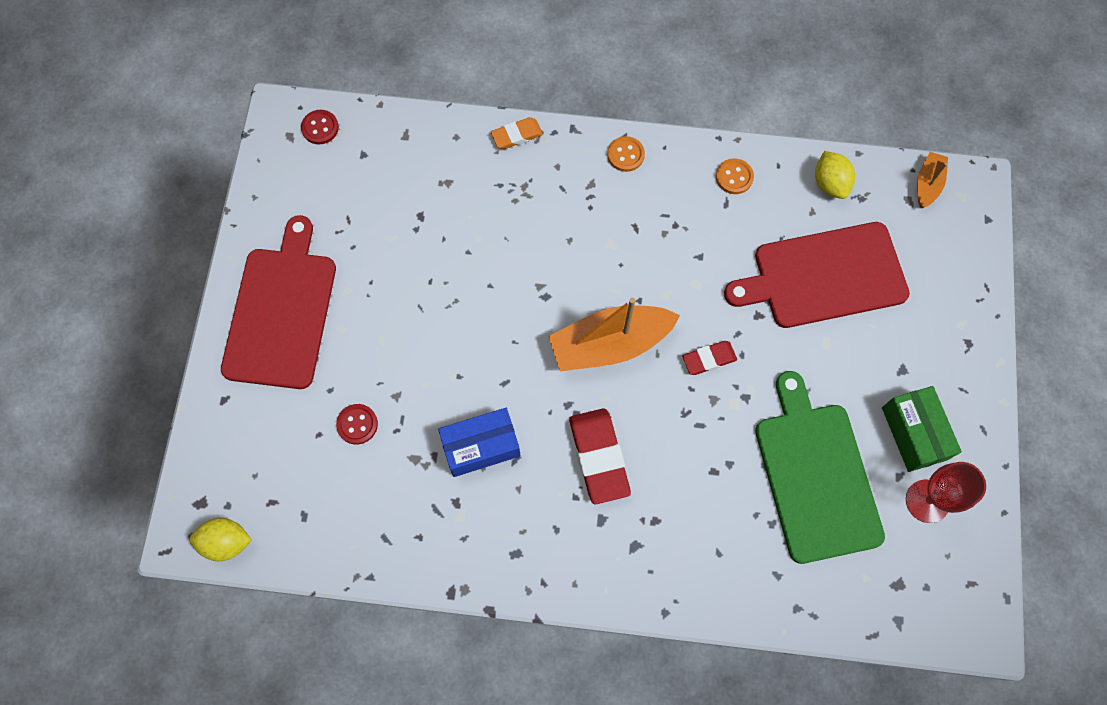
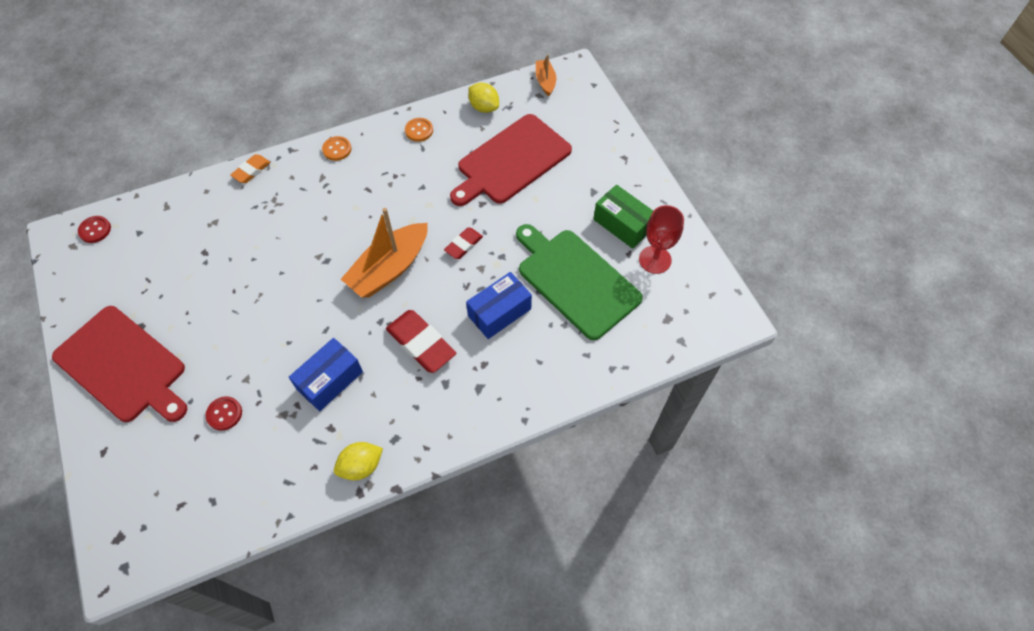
camera: 30 degrees left, 10 degrees down
yellow lemon [190,518,252,561] -> yellow lemon moved to [334,442,383,480]
red cutting board [221,215,336,389] -> red cutting board turned 150 degrees clockwise [52,306,187,422]
none -> blue box [466,272,532,339]

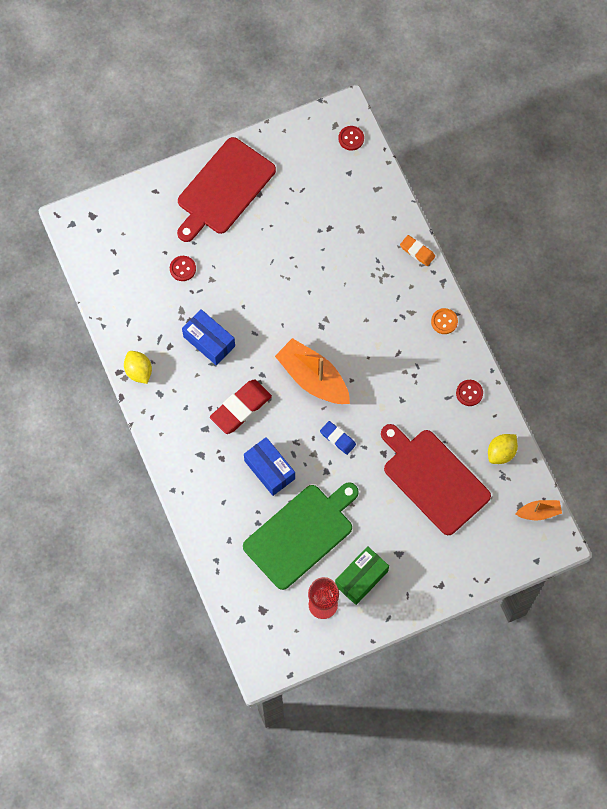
camera: 90 degrees right, 10 degrees up
orange button [405,118,433,142] -> red button [456,380,483,406]
red eraser [444,227,483,259] -> blue eraser [320,421,356,455]

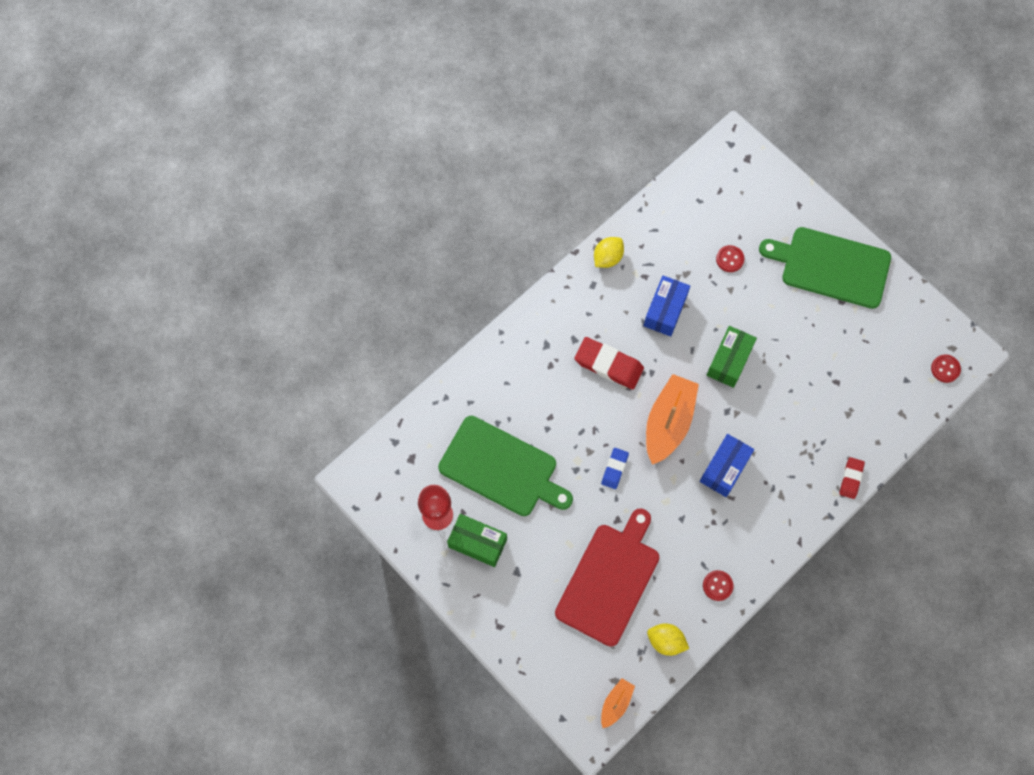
camera: 70 degrees right, 0 degrees up
red cutting board [177,137,276,242] -> green cutting board [759,227,891,309]
blue box [244,437,295,496] -> blue box moved to [700,434,754,497]
orange eraser [400,235,435,266] -> red eraser [839,457,865,499]
orange button [431,308,458,334] -> none
orange boat [516,500,562,520] -> orange boat turned 120 degrees counterclockwise [601,678,635,728]
none -> green box [706,326,757,388]

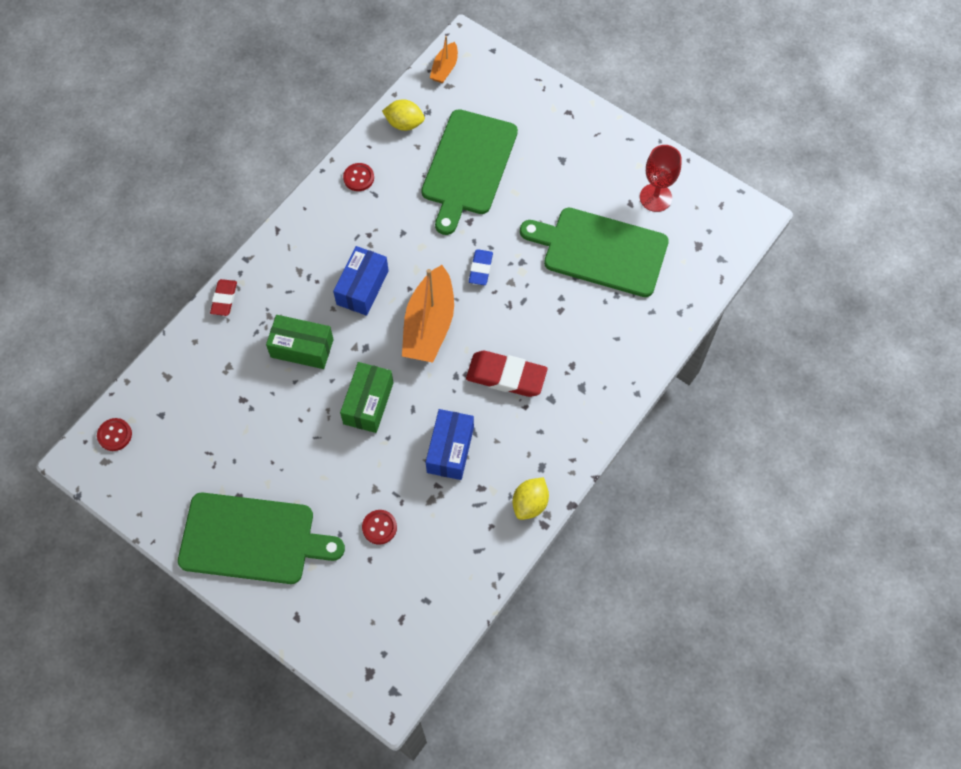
camera: 170 degrees right, 5 degrees down
green box [447,514,507,567] -> green box moved to [266,315,334,369]
red cutting board [555,509,659,647] -> green cutting board [421,109,518,235]

